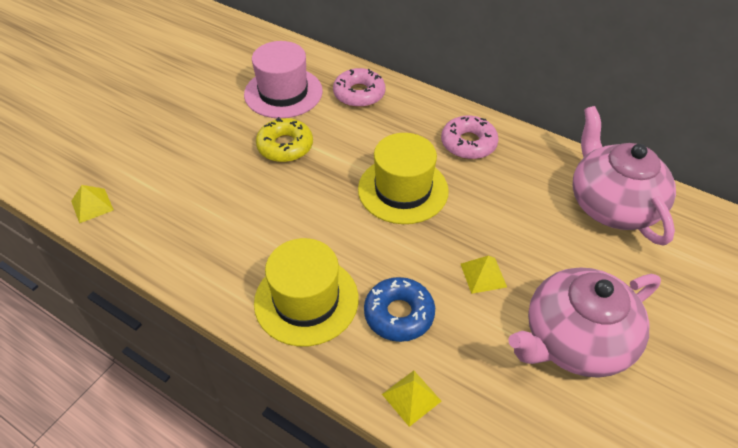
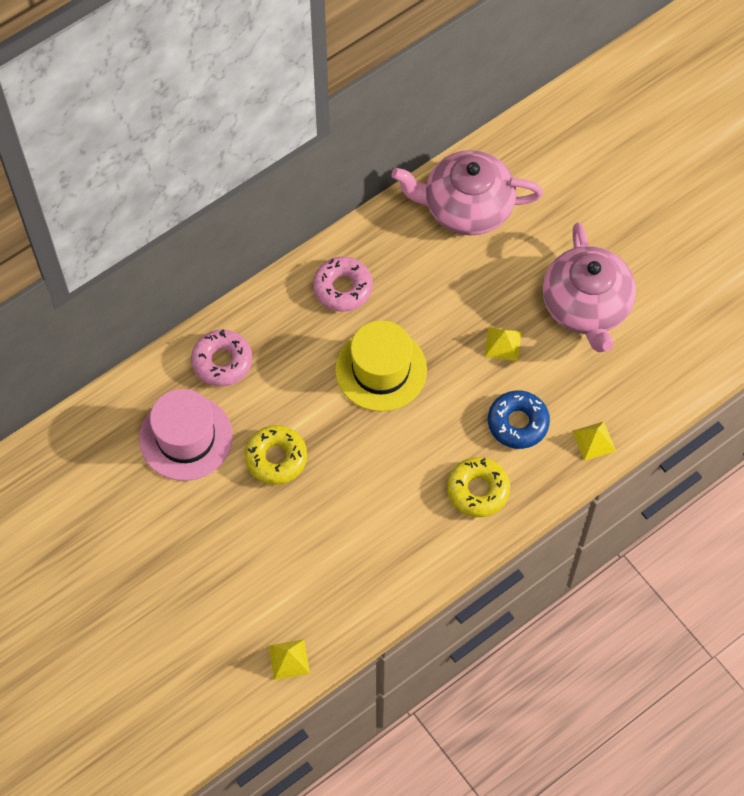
camera: 70 degrees left, 15 degrees up
yellow hat [254,238,359,347] -> yellow donut [447,457,510,517]

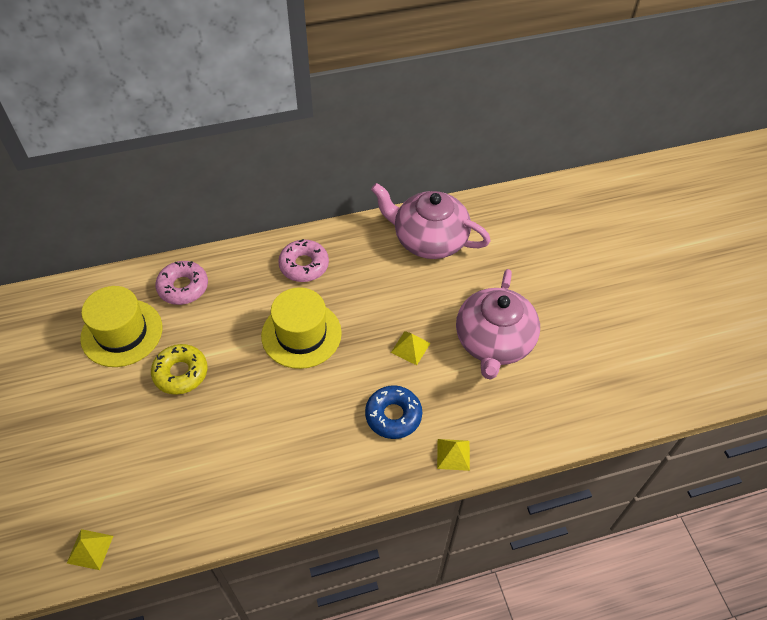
camera: 20 degrees right, 10 degrees down
pink hat [139,389,233,481] -> yellow hat [80,286,162,367]
yellow donut [447,457,510,517] -> none

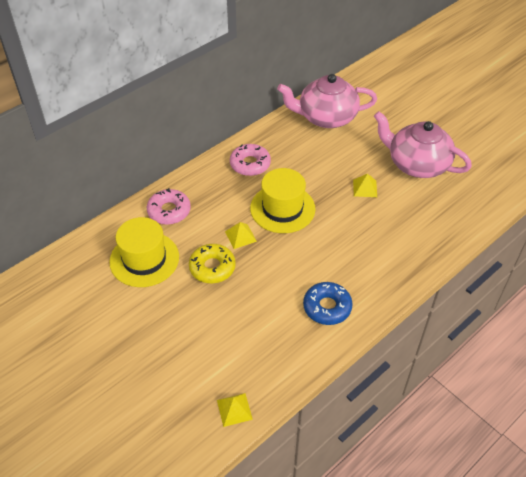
camera: 25 degrees left, 5 degrees down
blue donut [365,385,422,439] -> blue donut moved to [303,282,353,325]
yellow pyramid [437,439,470,471] -> yellow pyramid moved to [225,222,257,249]
pink teapot [456,269,540,380] -> pink teapot turned 135 degrees clockwise [374,111,472,178]

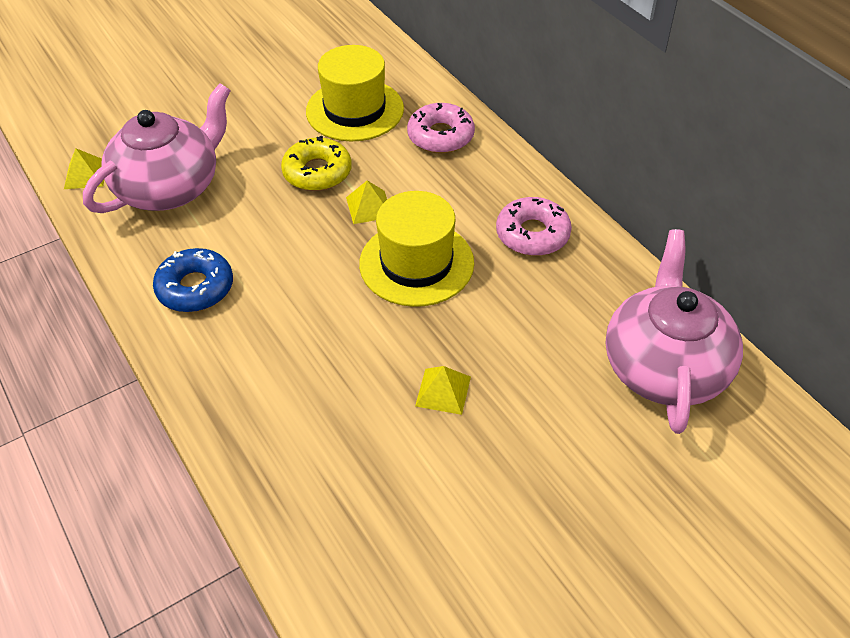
camera: 100 degrees right, 0 degrees up
pink teapot [374,111,472,178] -> pink teapot moved to [83,83,231,213]

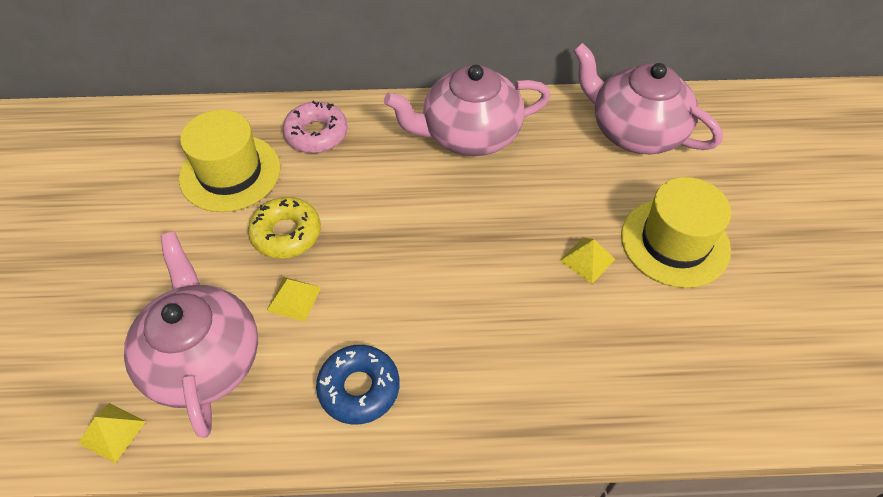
camera: 60 degrees left, 5 degrees up
yellow pyramid [346,180,387,224] -> yellow pyramid moved to [267,277,321,322]
yellow hat [359,191,474,307] -> yellow hat moved to [621,177,731,288]
pink donut [496,197,572,256] -> pink teapot [384,65,551,156]

